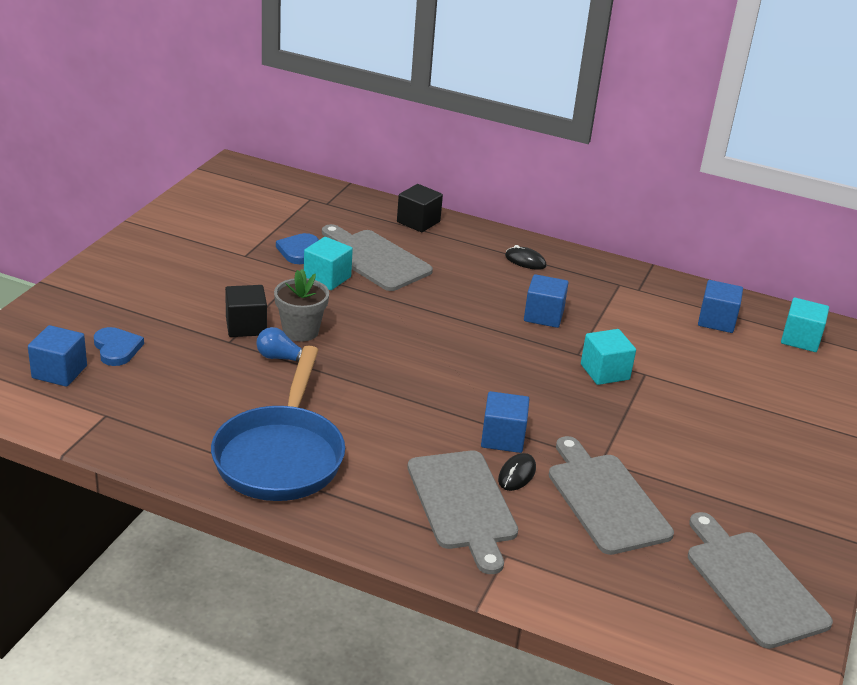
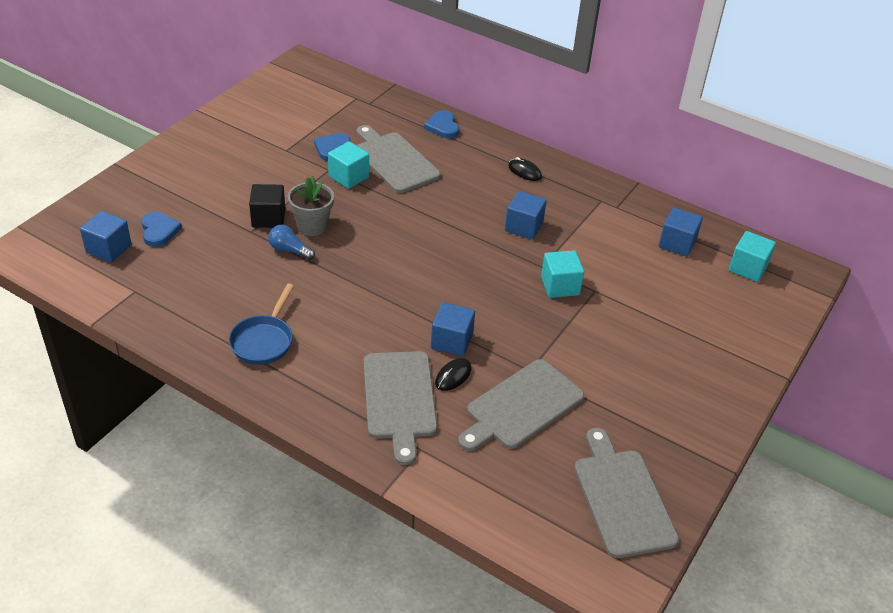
camera: 10 degrees right, 10 degrees up
blue pan [211,345,345,501] -> blue pan [229,283,294,365], size x0.58
black cube [397,184,443,232] -> blue heart [424,110,459,138]
grey cutting board [549,436,674,555] -> grey cutting board turned 120 degrees counterclockwise [458,359,584,451]

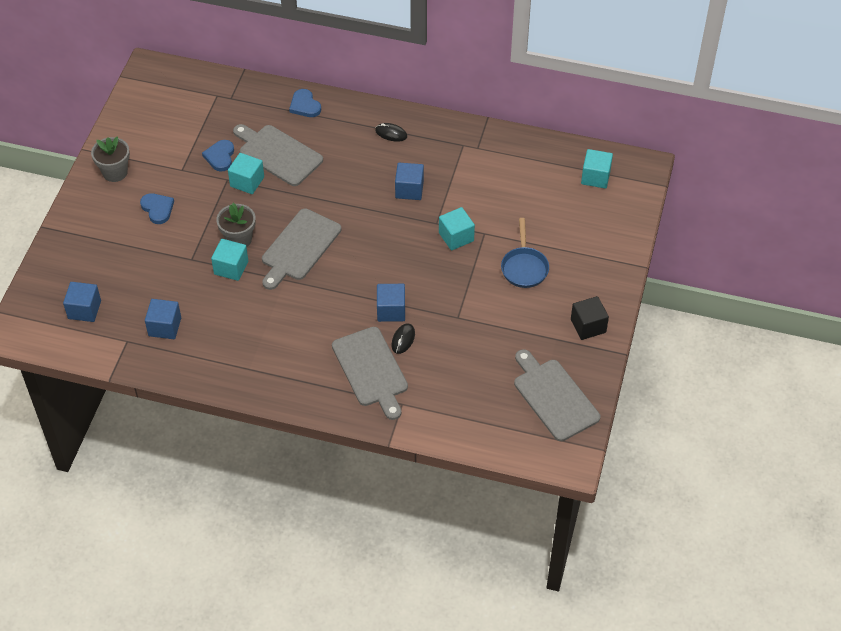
camera: 15 degrees left, 10 degrees up
blue heart [141,212,182,247] -> blue heart moved to [140,193,174,224]
blue pan [229,283,294,365] -> blue pan moved to [501,218,549,288]
black cube [249,184,285,228] -> black cube moved to [571,296,609,340]
blue light bulb [268,225,315,260] -> turquoise cube [211,239,248,281]
grey cutting board [458,359,584,451] -> grey cutting board moved to [262,209,341,290]
blue cube [659,207,703,257] -> blue cube moved to [145,299,181,339]
none -> grey flower pot [91,137,130,182]

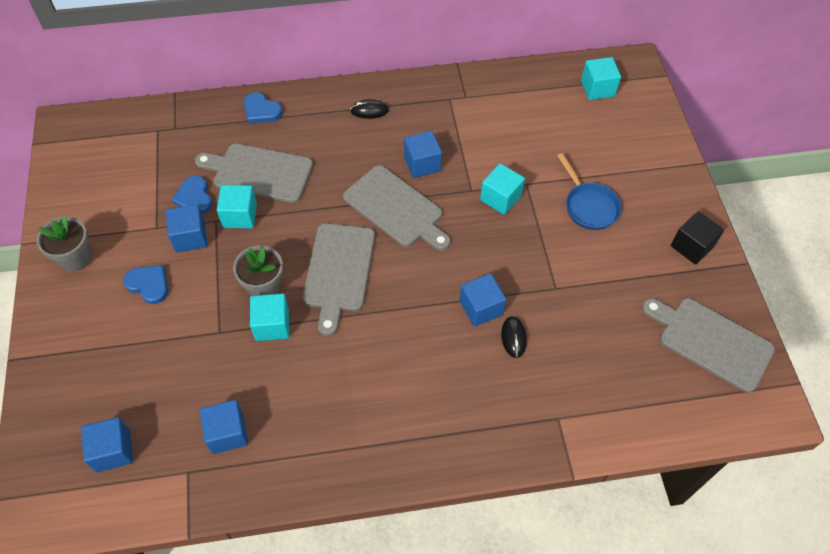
camera: 25 degrees left, 5 degrees up
grey cutting board [332,327,408,420] -> grey cutting board moved to [343,165,450,251]
none -> blue cube [166,204,207,252]

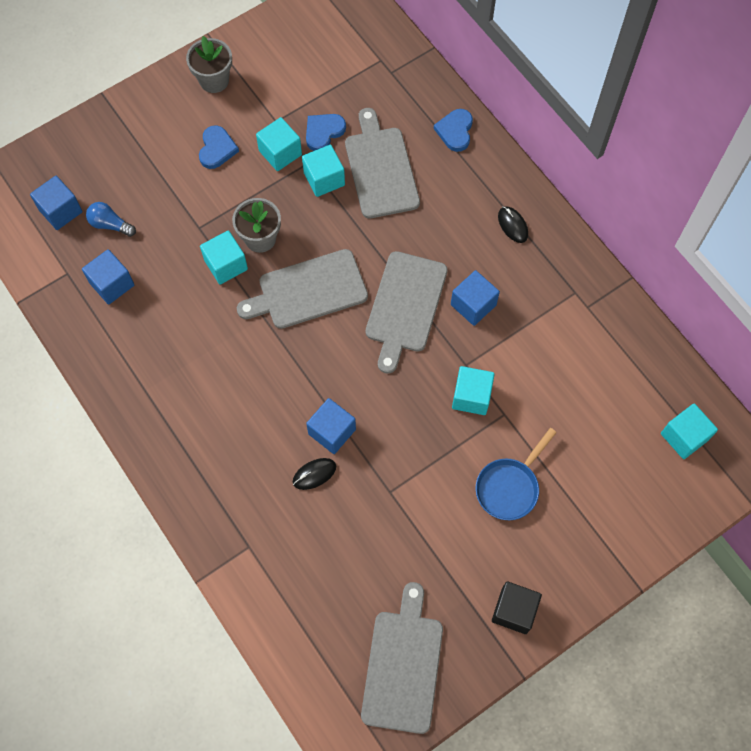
camera: 65 degrees right, 10 degrees up
blue cube [166,204,207,252] -> turquoise cube [256,117,302,171]
none -> blue light bulb [86,202,136,237]

